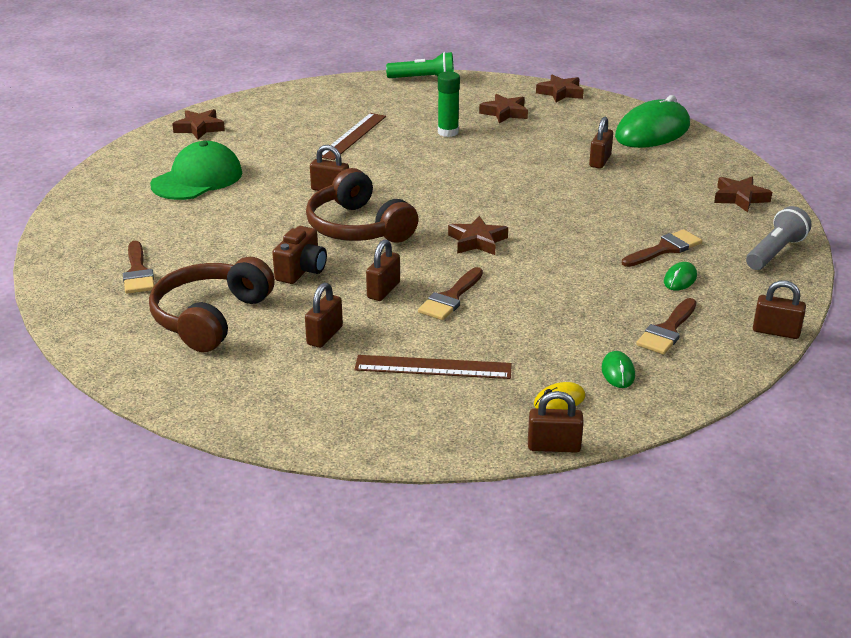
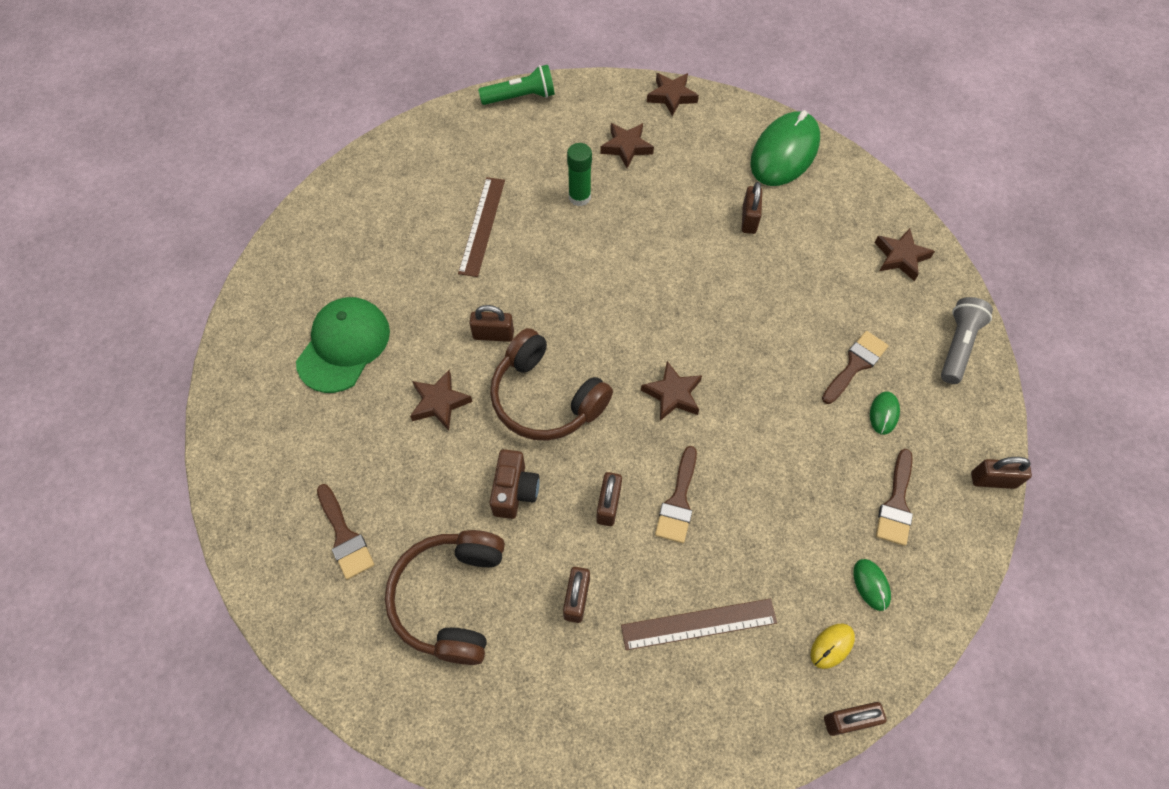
camera: 15 degrees left, 30 degrees up
brown star [172,109,225,139] -> brown star moved to [410,370,473,430]

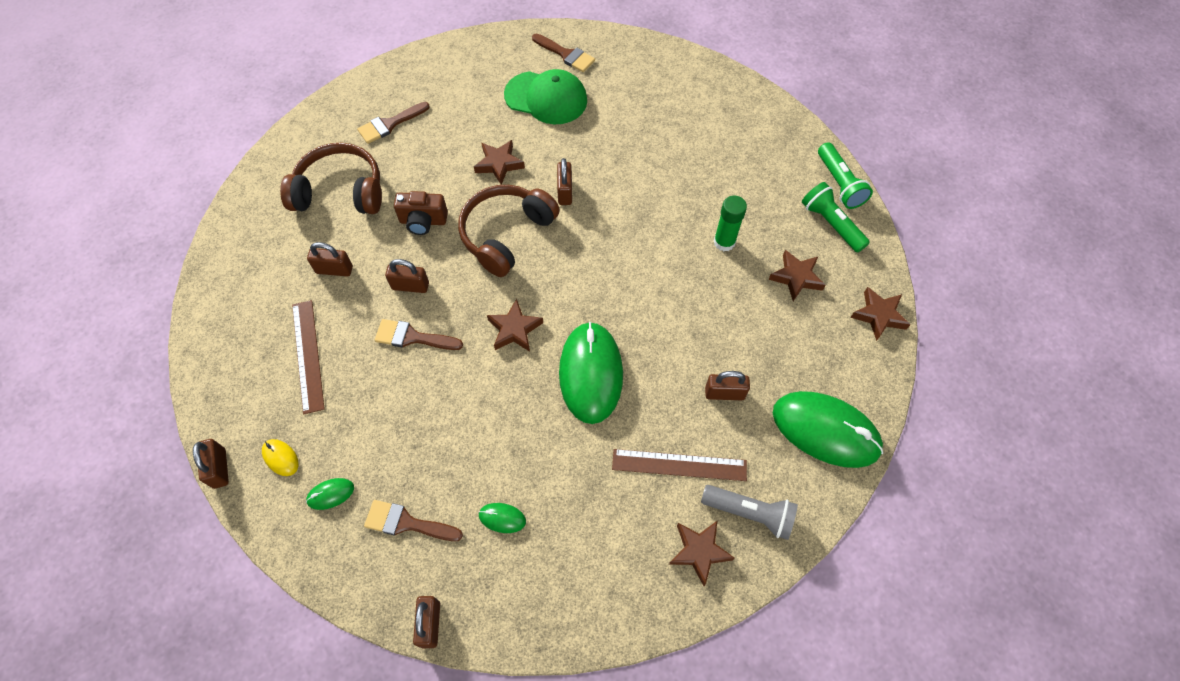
camera: 85 degrees right, 0 degrees up
brown ruler [458,177,505,277] -> brown ruler moved to [612,449,747,481]
brown brush [822,331,889,404] -> brown brush moved to [532,33,595,72]
grey flashlight [941,297,993,384] -> grey flashlight moved to [701,485,798,540]
none -> green mouse [559,322,623,424]
none -> green flashlight [802,182,870,253]

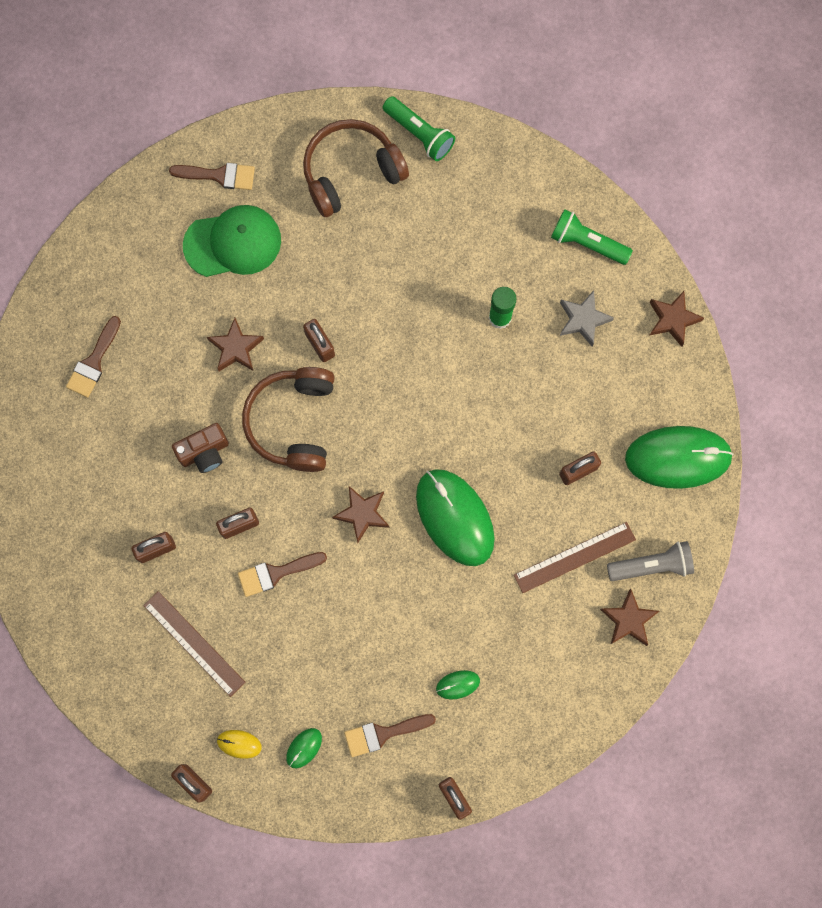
camera: 30 degrees left, 15 degrees up
brown headphones [280,143,382,214] -> brown headphones moved to [303,119,409,217]
brown star [768,250,825,301] -> grey star [560,291,614,347]
green flashlight [818,143,873,209] -> green flashlight moved to [383,96,455,161]

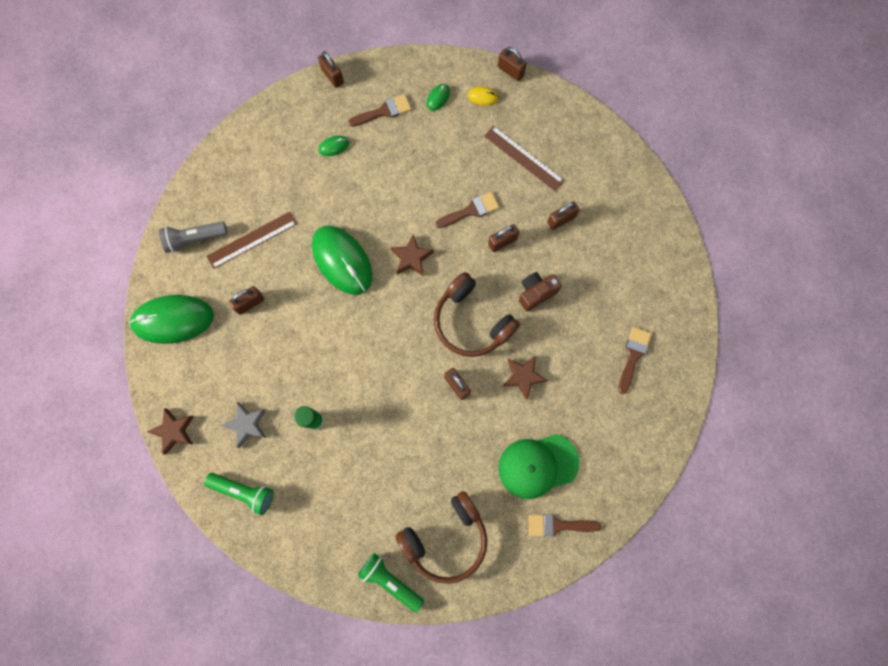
camera: 175 degrees right, 0 degrees up
brown headphones [242,367,334,472] -> brown headphones turned 135 degrees clockwise [434,272,520,357]
brown star [600,589,659,646] -> none

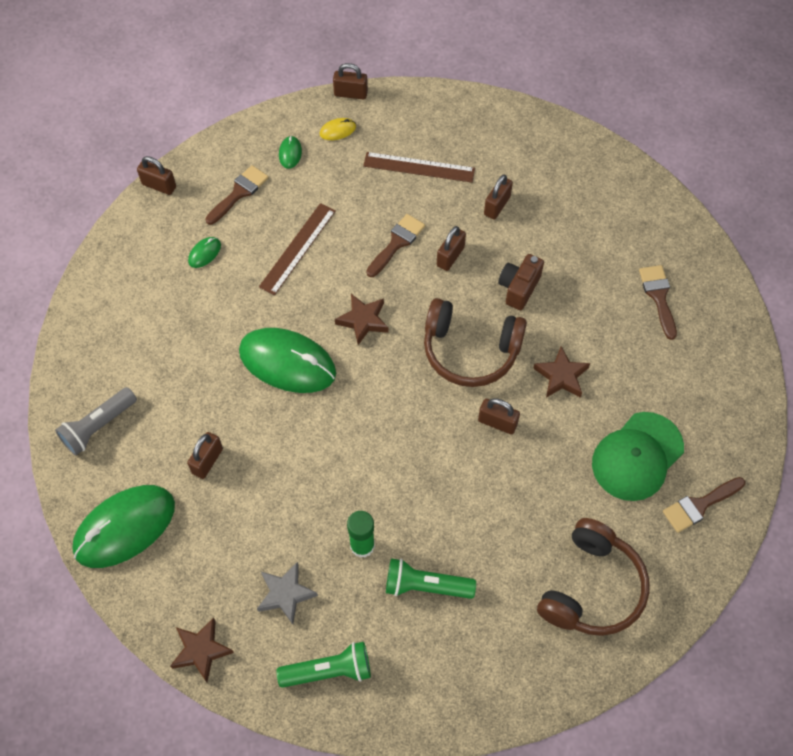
camera: 30 degrees left, 15 degrees down
brown ruler [206,212,297,269] -> brown ruler moved to [259,203,336,295]
green flashlight [358,553,424,612] -> green flashlight moved to [386,558,476,599]

